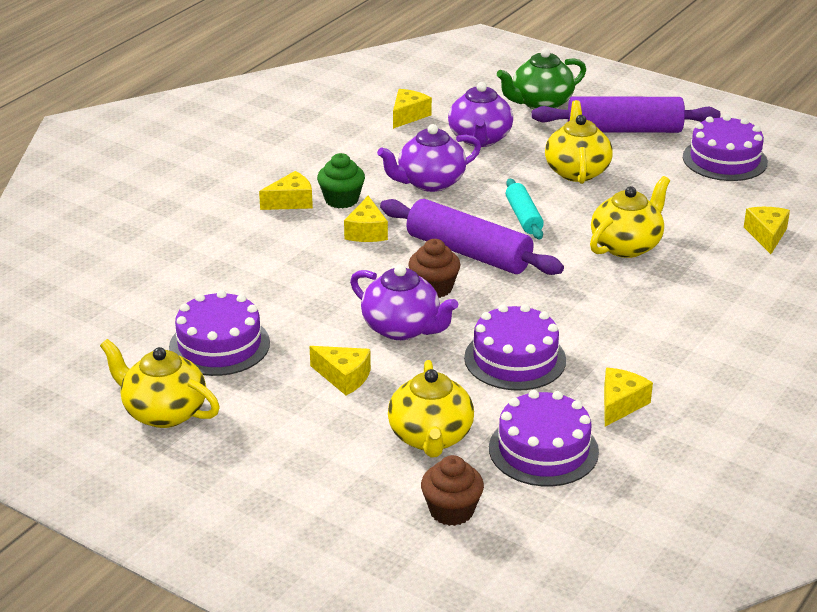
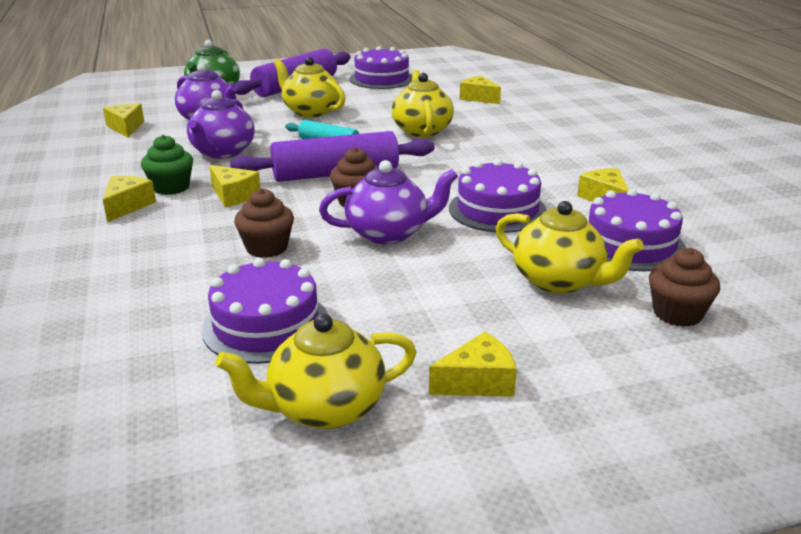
camera: 50 degrees left, 5 degrees down
yellow cheese [310,346,371,395] -> yellow cheese moved to [429,332,517,397]
none -> brown cupcake [234,188,294,258]

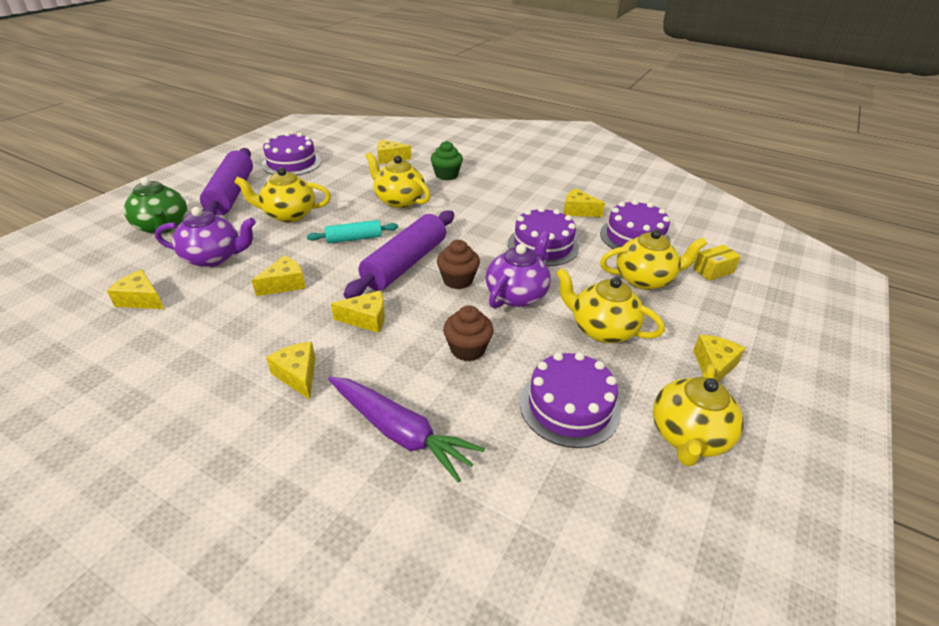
camera: 45 degrees left, 10 degrees up
green cupcake [141,135,193,195] -> green cupcake moved to [430,141,463,180]
purple teapot [187,90,255,159] -> yellow cheese [252,256,306,296]
brown cupcake [649,248,720,327] -> yellow box [693,245,741,281]
none -> purple carrot [328,377,485,483]
none -> yellow teapot [556,268,665,343]

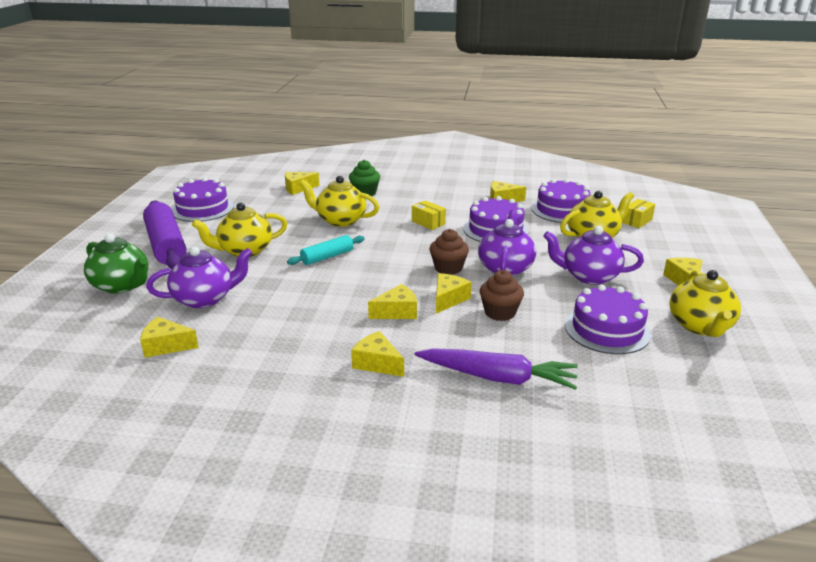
camera: 20 degrees left, 10 degrees down
yellow cheese [252,256,306,296] -> yellow cheese moved to [436,273,472,313]
purple rolling pin [343,210,454,299] -> none
yellow teapot [556,268,665,343] -> purple teapot [543,226,644,285]
none -> yellow box [412,200,446,230]

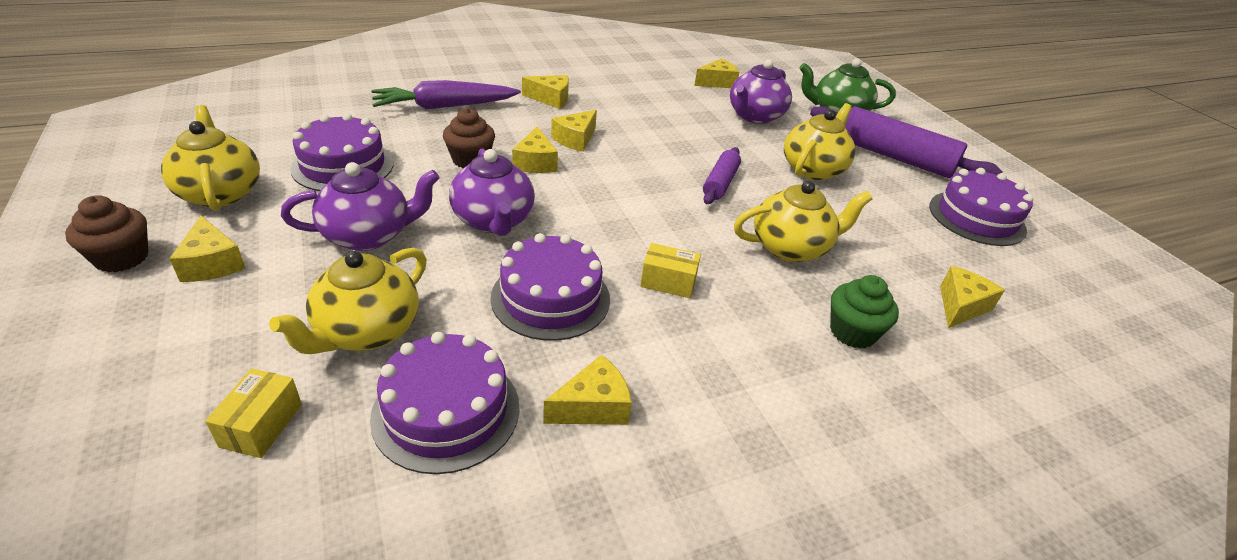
camera: 145 degrees right, 10 degrees up
turquoise rolling pin [287,235,365,265] -> purple rolling pin [703,147,741,204]
brown cupcake [430,229,469,275] -> brown cupcake moved to [65,195,148,273]

